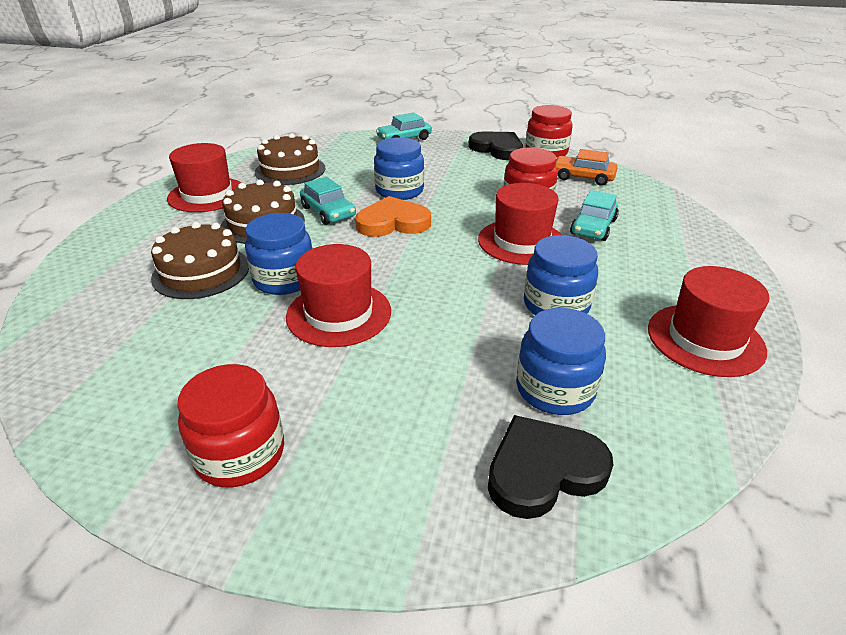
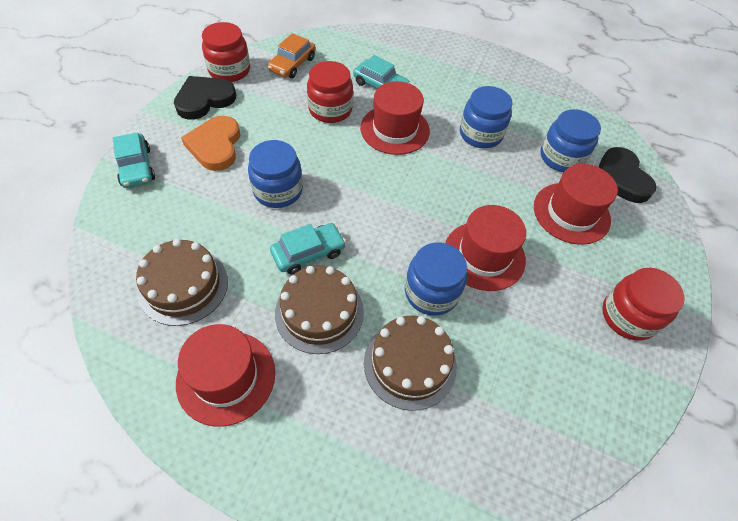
camera: 85 degrees left, 20 degrees up
orange heart [355,196,431,237] -> orange heart moved to [181,116,240,171]
red hat [648,266,769,377] -> red hat moved to [534,164,618,245]

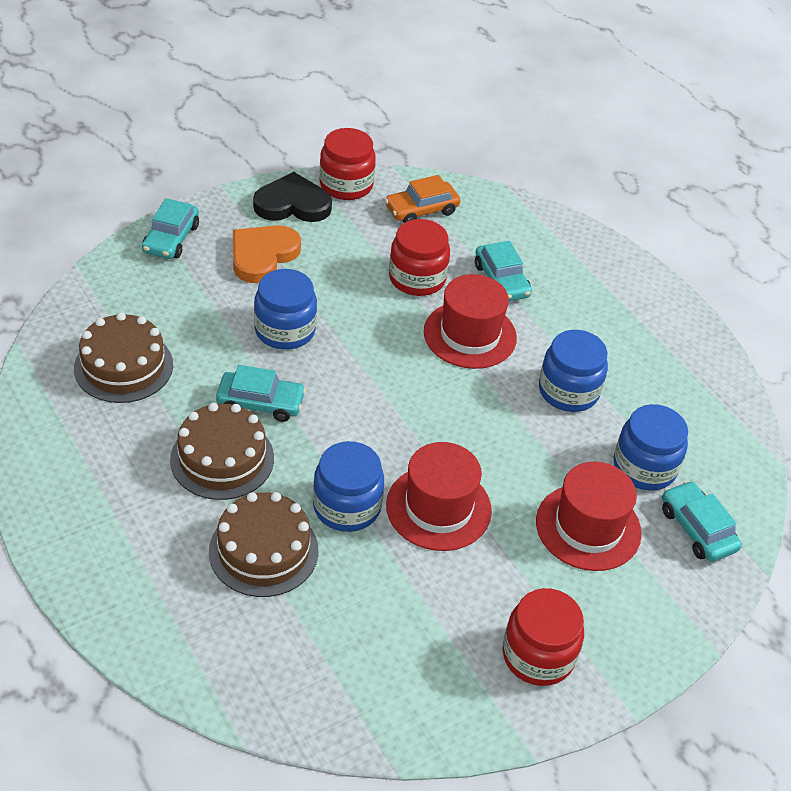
camera: 35 degrees right, 10 degrees down
red hat [176,324,275,427] -> none
black heart [599,147,656,203] -> turquoise car [662,481,742,562]

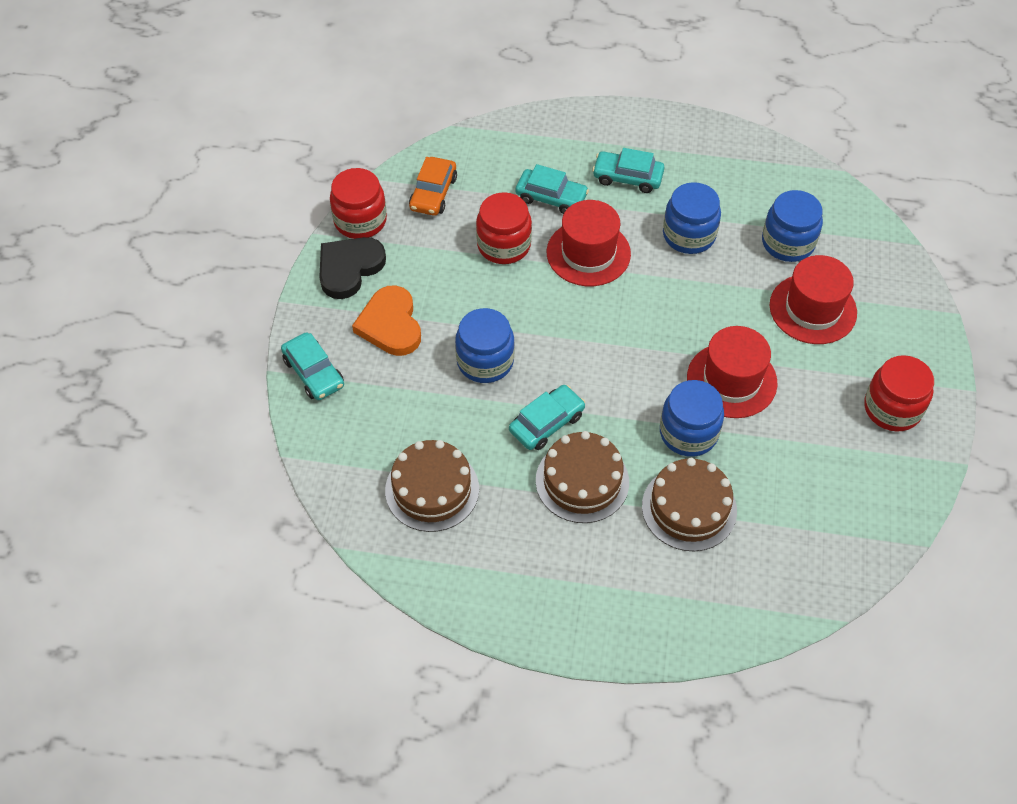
camera: 45 degrees left, 10 degrees up
turquoise car [662,481,742,562] -> turquoise car moved to [592,148,665,193]

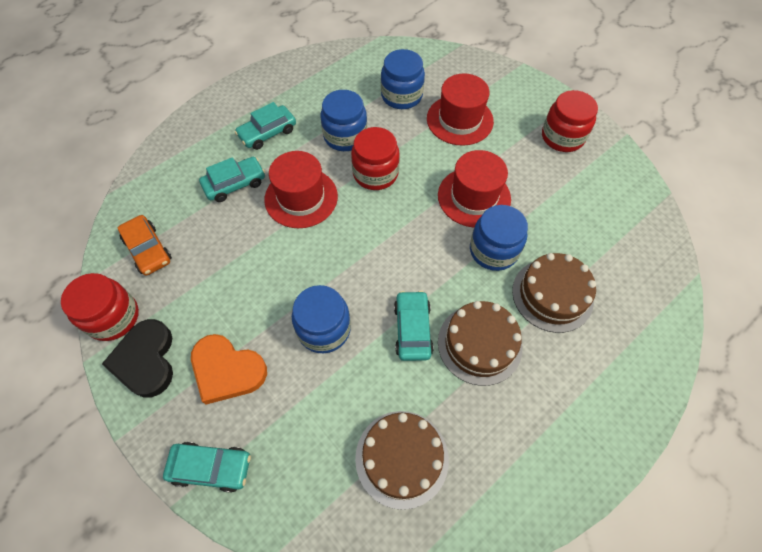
camera: 50 degrees left, 5 degrees up
red jar [476,192,532,264] -> red jar moved to [351,127,400,190]

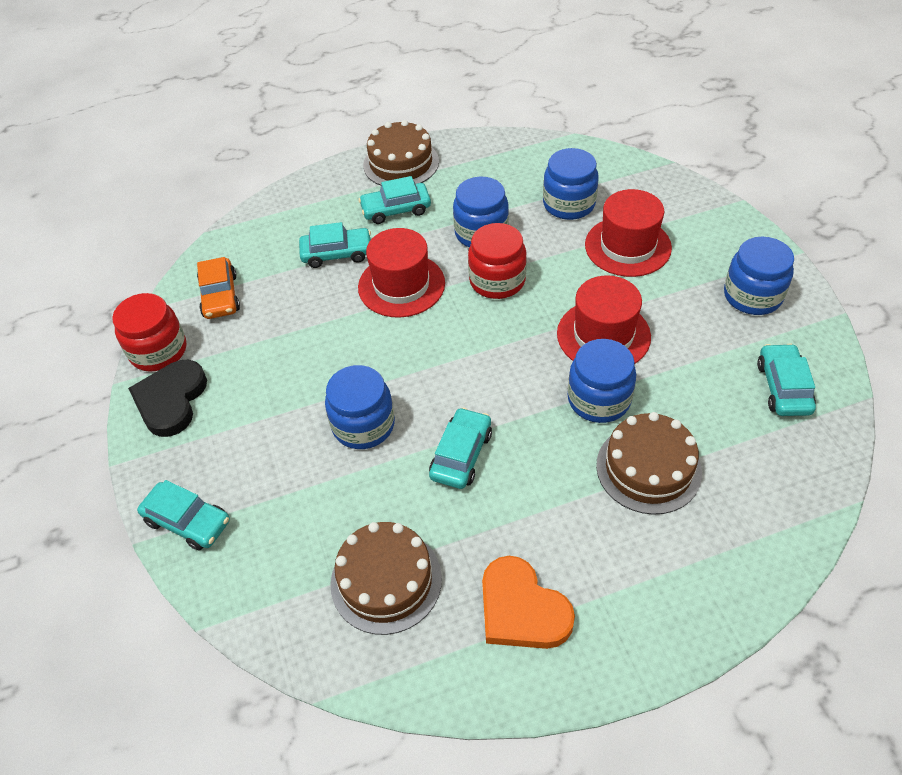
camera: 25 degrees right, 10 degrees down
orange heart [191,334,267,405] -> orange heart moved to [482,556,575,649]
brown cake [438,301,522,386] -> brown cake moved to [363,120,439,186]
red jar [542,90,598,152] -> blue jar [724,237,794,315]
none -> turquoise car [757,343,816,416]

